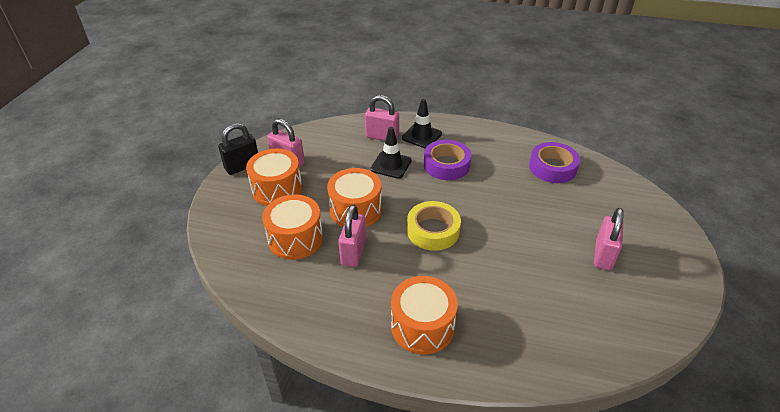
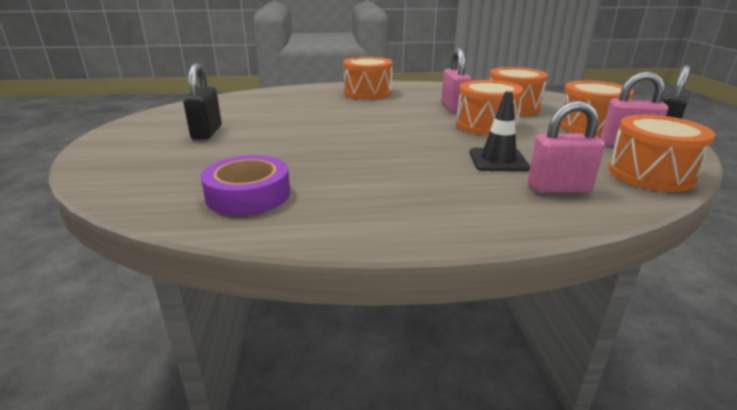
camera: 160 degrees right, 15 degrees down
black traffic cone [402,99,442,148] -> none
yellow tape [407,201,461,251] -> none
purple tape [424,140,471,180] -> none
pink padlock [594,208,624,270] -> black padlock [183,64,222,139]
none -> orange drum [608,115,715,192]

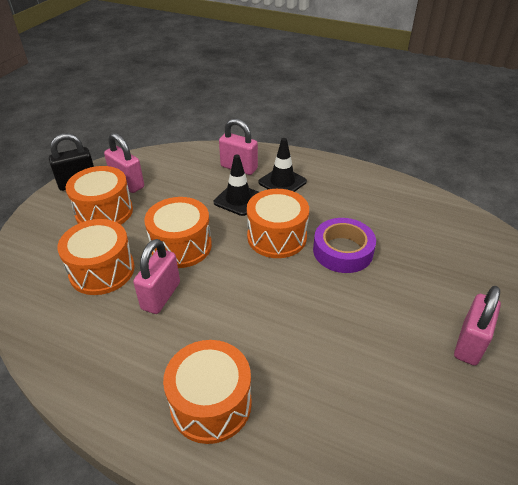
camera: 150 degrees left, 15 degrees up
black padlock [183,64,222,139] -> pink padlock [454,286,501,366]
purple tape [201,155,290,216] -> purple tape moved to [313,218,376,273]
orange drum [608,115,715,192] -> orange drum moved to [247,189,309,258]
none -> black traffic cone [258,138,307,192]

